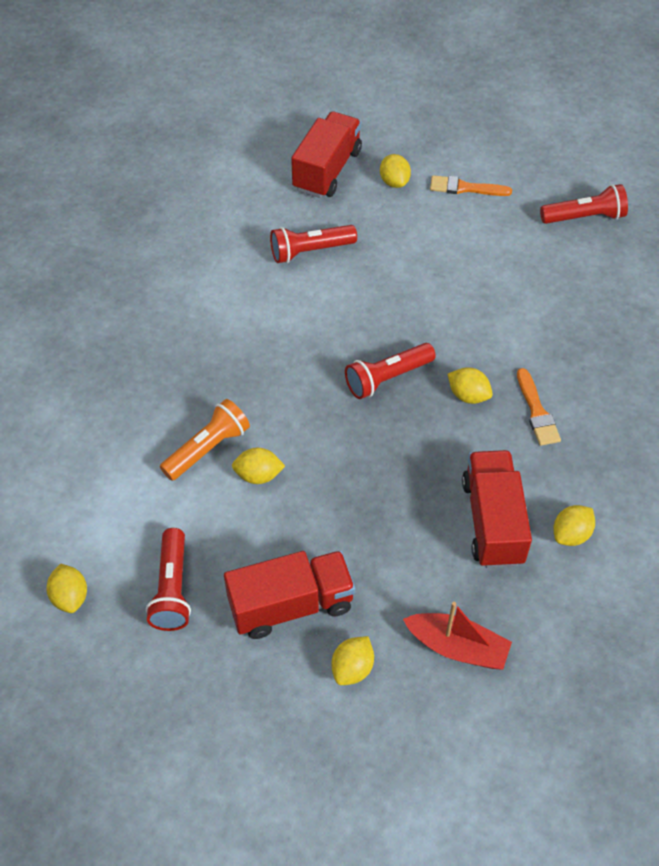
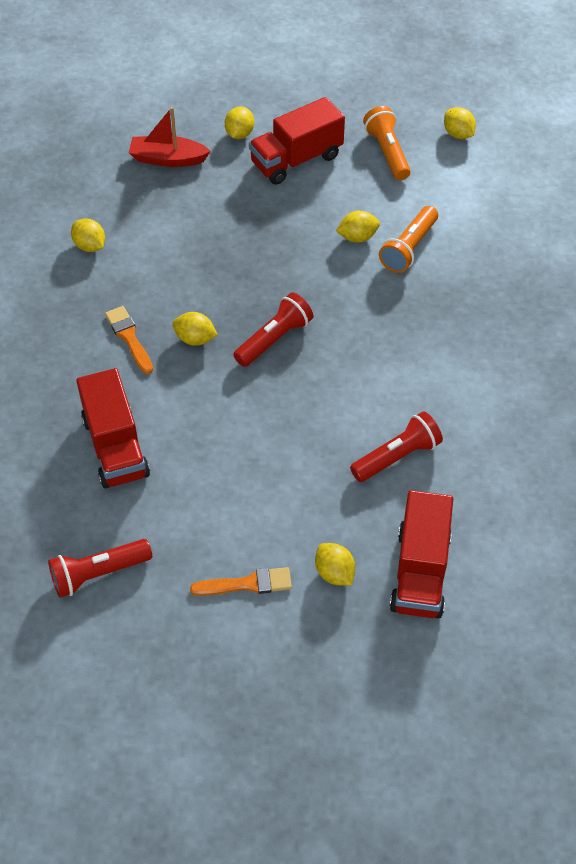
camera: 165 degrees right, 0 degrees up
red flashlight [146,528,191,631] -> orange flashlight [363,106,411,180]
red truck [462,450,532,568] -> red truck moved to [76,368,150,488]
yellow lemon [553,505,595,546] -> yellow lemon turned 75 degrees counterclockwise [71,218,105,252]

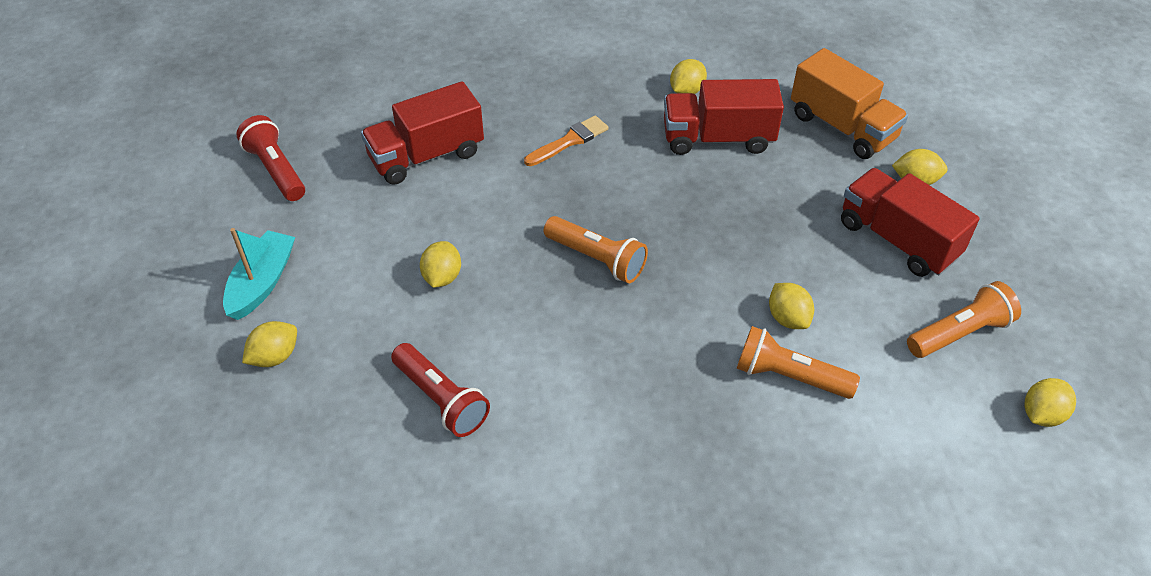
camera: 80 degrees right, 5 degrees down
red boat [129,107,211,167] -> orange truck [791,48,908,159]
yellow lemon [172,312,218,346] -> yellow lemon moved to [420,241,461,288]
orange brush [190,567,292,596] -> turquoise boat [223,228,295,320]
red flashlight [233,292,313,367] -> orange flashlight [544,216,648,283]
red truck [390,490,453,618] -> red truck moved to [664,79,784,155]

